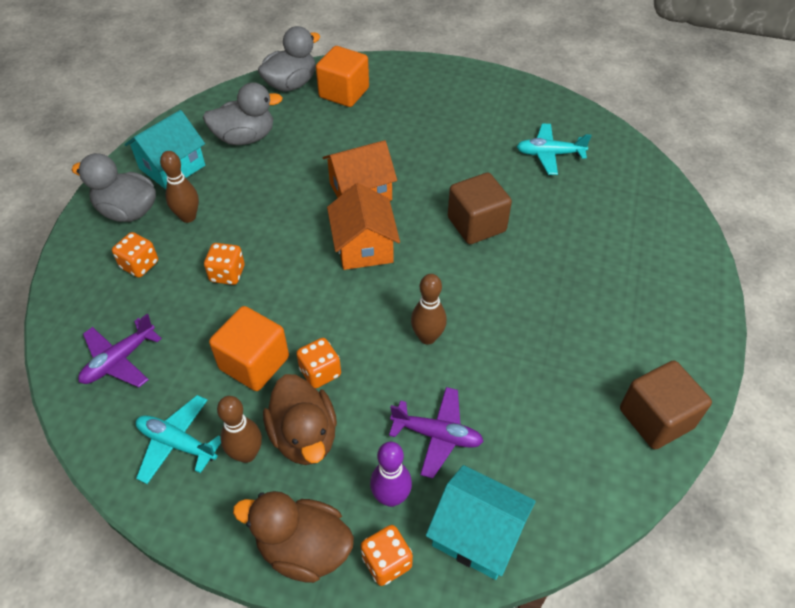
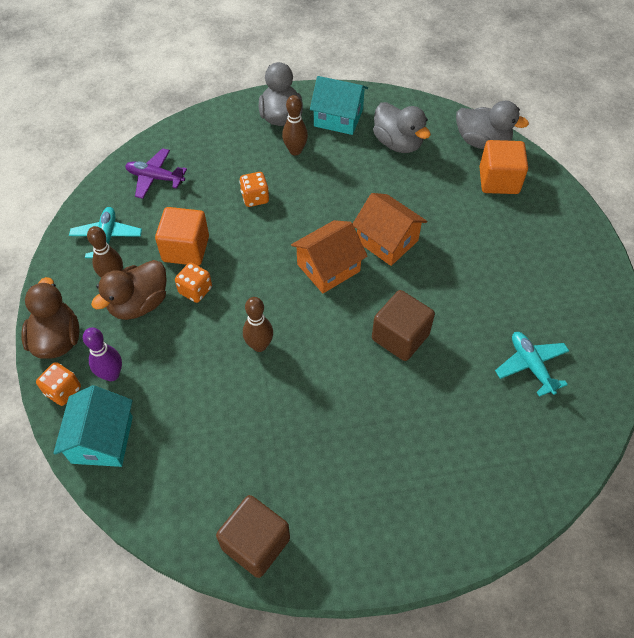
camera: 65 degrees right, 5 degrees up
orange dice [112,232,158,278] -> none
purple plane [389,387,484,478] -> none

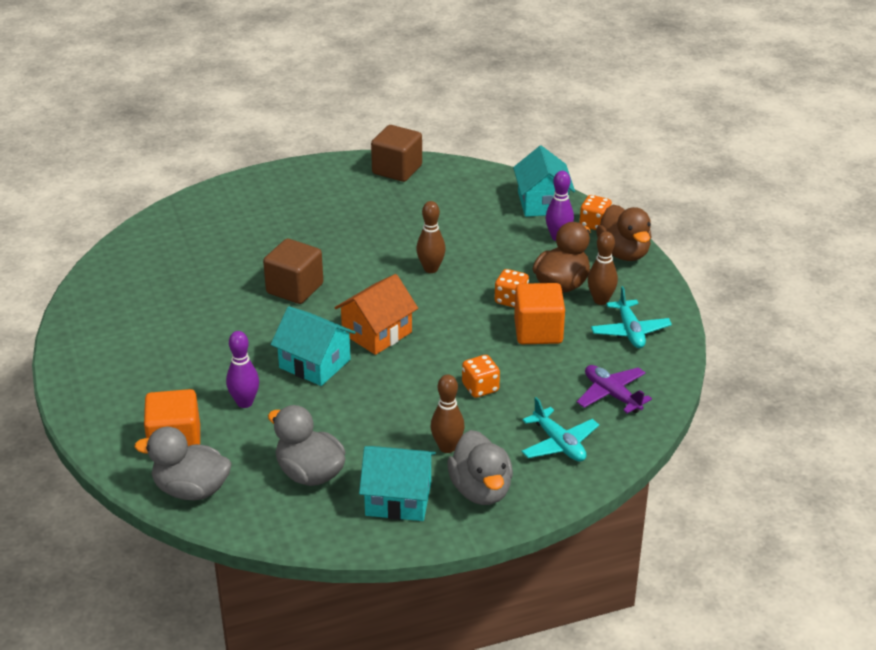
camera: 170 degrees right, 20 degrees down
purple plane [125,148,187,199] -> purple plane turned 135 degrees counterclockwise [577,365,652,414]
orange house [353,193,427,266] -> turquoise house [271,306,356,386]
turquoise plane [495,332,569,397] -> turquoise plane moved to [522,397,599,462]
none -> purple bowling pin [226,331,259,408]

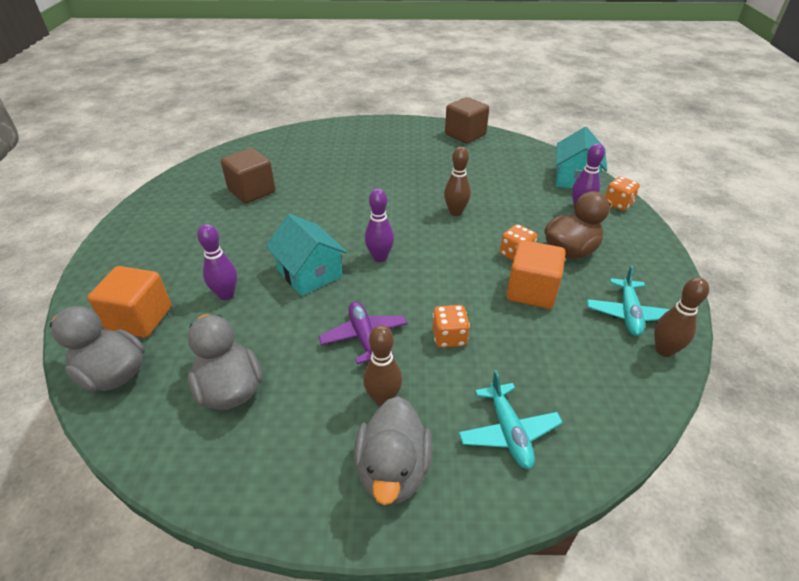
camera: 20 degrees right, 5 degrees up
brown cube [263,239,323,304] -> brown cube moved to [221,148,275,204]
orange house [334,274,418,355] -> purple bowling pin [365,189,394,262]
turquoise house [359,446,436,521] -> none
purple plane [577,365,652,414] -> purple plane moved to [318,301,408,364]
brown bowling pin [588,231,618,305] -> brown bowling pin moved to [654,277,709,357]
brown duck [596,205,651,261] -> none

